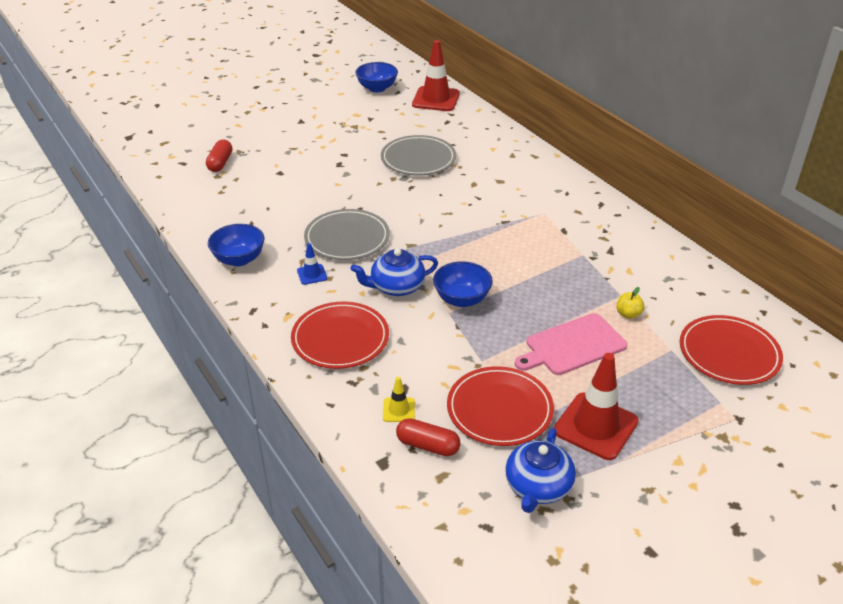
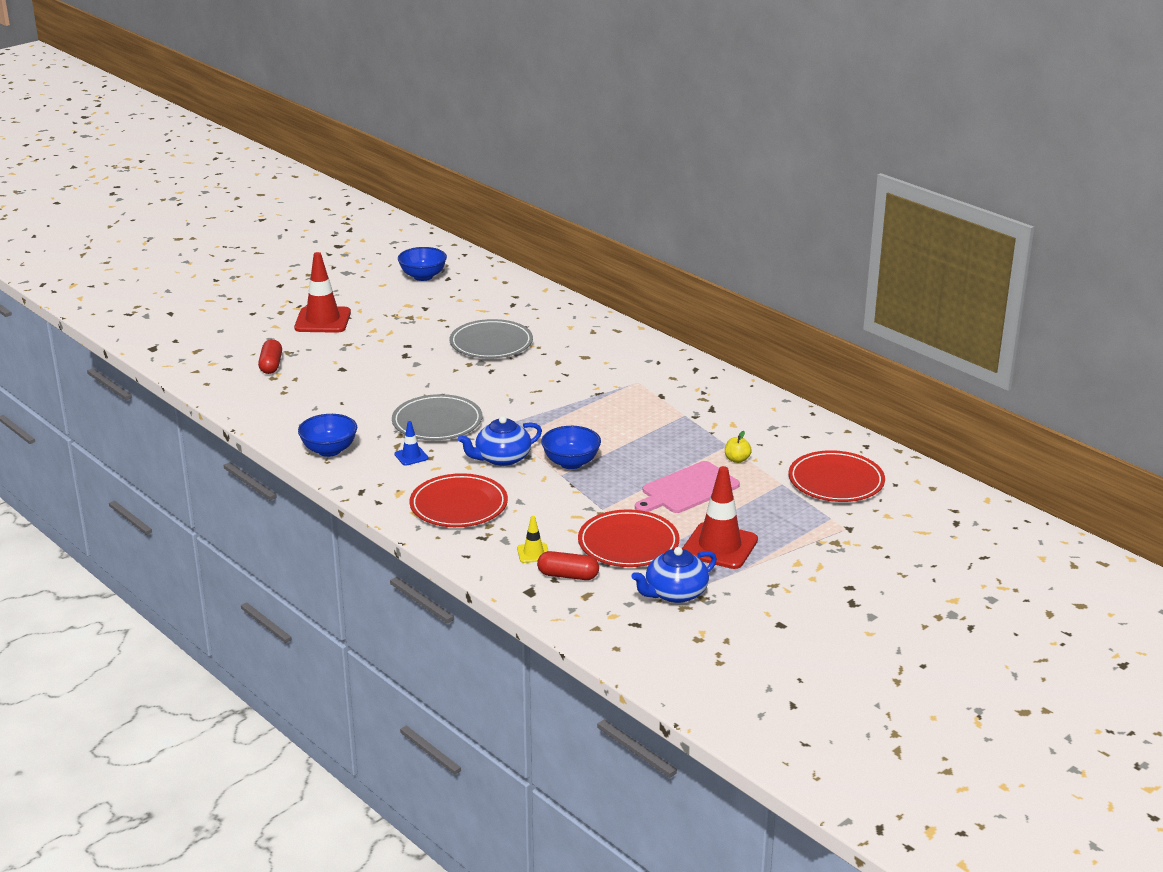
camera: 10 degrees left, 10 degrees down
red traffic cone [412,40,460,111] -> red traffic cone moved to [294,252,351,333]
blue teapot [505,428,576,513] -> blue teapot turned 45 degrees clockwise [631,547,717,603]

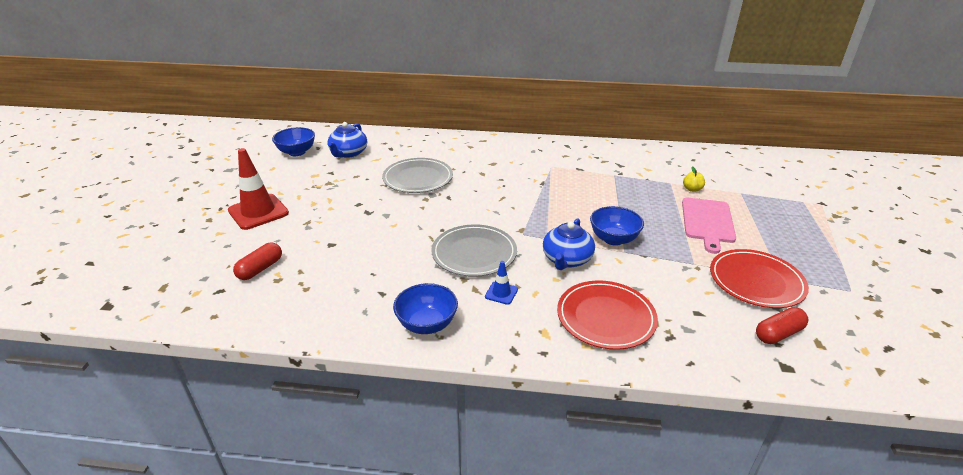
camera: 40 degrees left, 5 degrees up
red capsule [258,339,282,374] -> red capsule turned 75 degrees clockwise [233,242,282,280]
yellow traffic cone [517,516,548,563] -> none
blue teapot [631,547,717,603] -> blue teapot moved to [328,122,367,158]
red traffic cone [682,466,758,569] -> none
red plate [788,450,885,502] -> none

